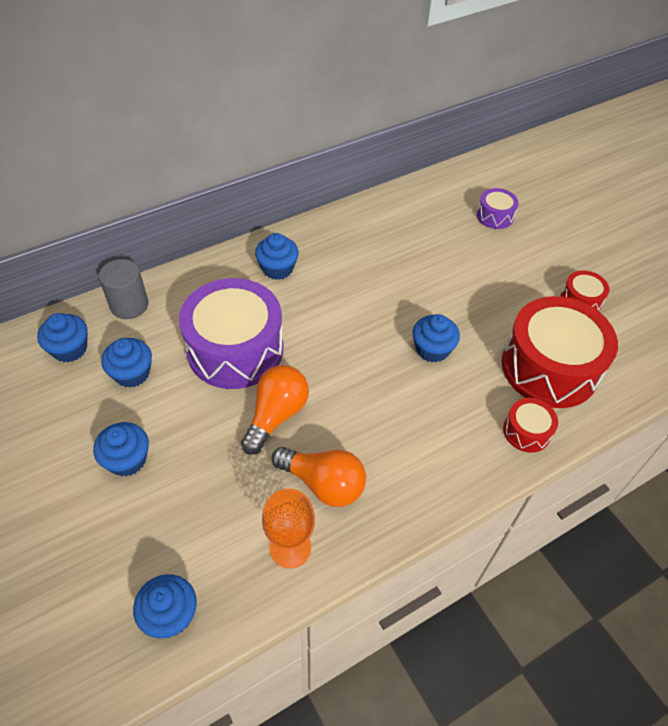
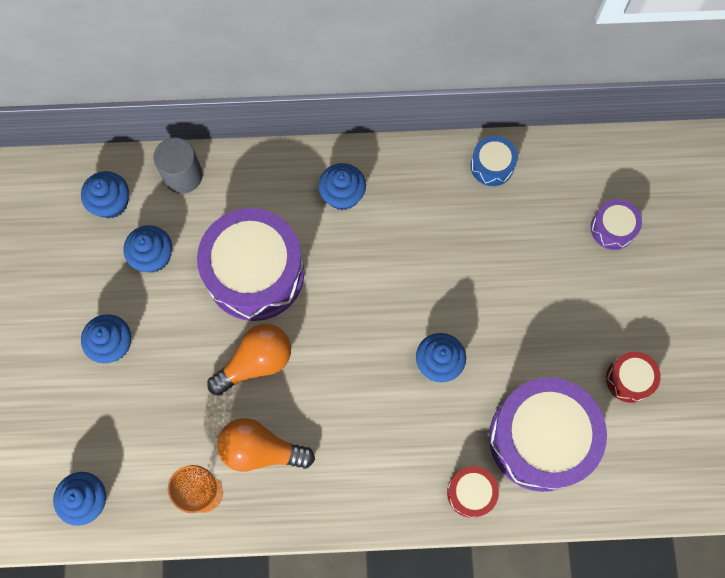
camera: 30 degrees right, 20 degrees up
orange light bulb [272,447,366,507] -> orange light bulb turned 135 degrees clockwise [217,418,315,472]
red drum [502,296,618,408] -> purple drum [489,378,607,492]
none -> blue drum [470,136,518,186]

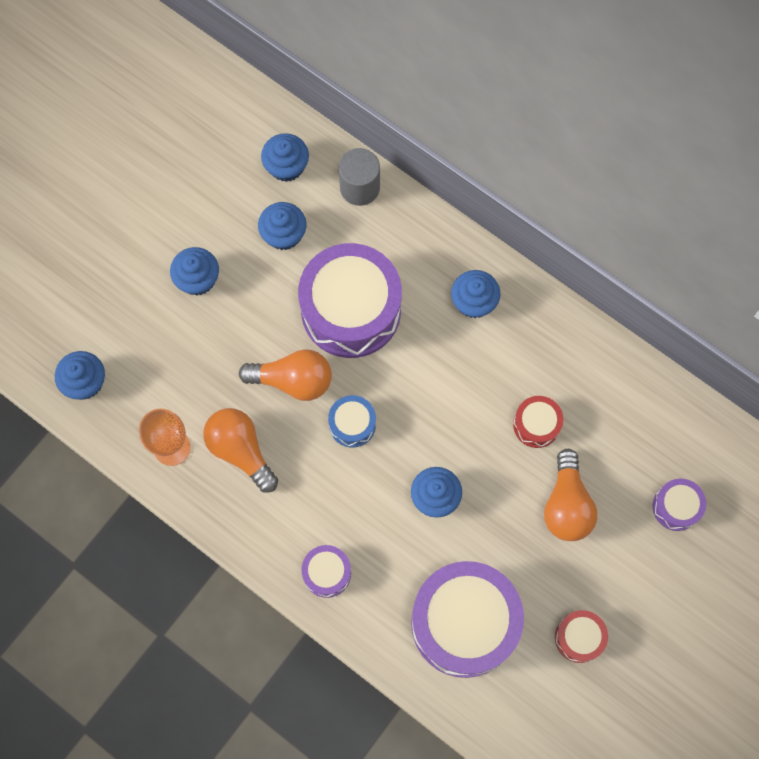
camera: 40 degrees right, 0 degrees up
red drum [447,466,499,518] -> red drum moved to [513,396,563,448]
blue drum [470,136,518,186] -> blue drum moved to [328,395,376,448]
none -> purple drum [301,545,351,598]
none -> orange light bulb [544,449,597,541]

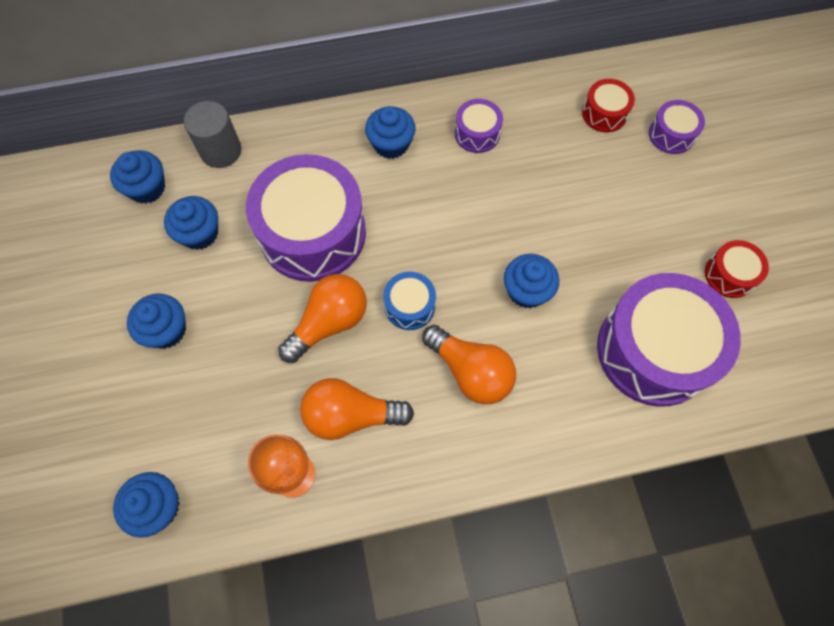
camera: 50 degrees left, 5 degrees down
purple drum [301,545,351,598] -> purple drum moved to [455,99,503,153]
red drum [513,396,563,448] -> red drum moved to [582,79,635,133]
orange light bulb [544,449,597,541] -> orange light bulb moved to [422,325,516,404]

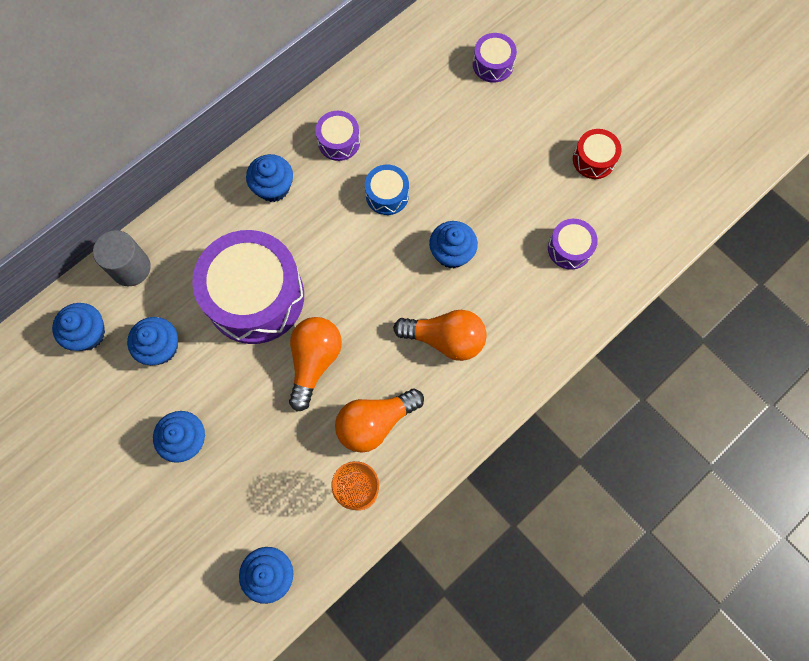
camera: 30 degrees left, 5 degrees up
blue drum [383,272,436,330] -> blue drum moved to [365,165,409,215]
red drum [582,79,635,133] -> none
purple drum [597,273,741,407] -> purple drum [548,219,598,270], size x0.46

